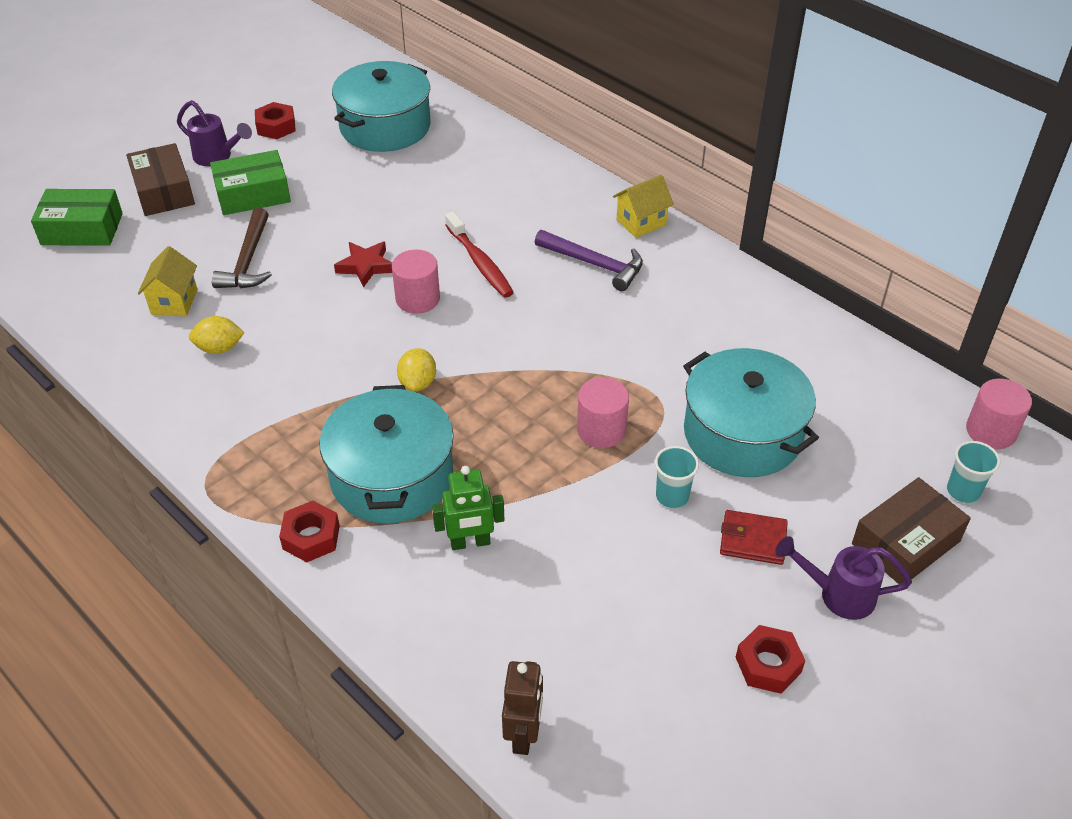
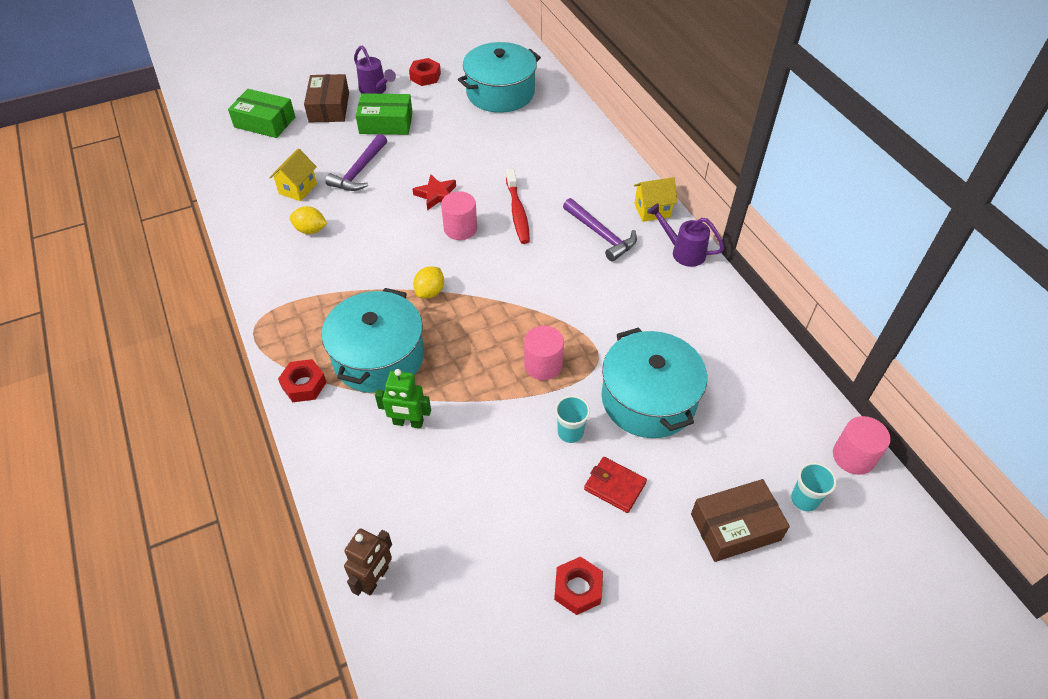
camera: 20 degrees right, 5 degrees up
brown hammer [211,208,272,288] -> purple hammer [325,134,387,191]
purple watering can [775,536,912,620] -> purple watering can moved to [647,203,725,267]

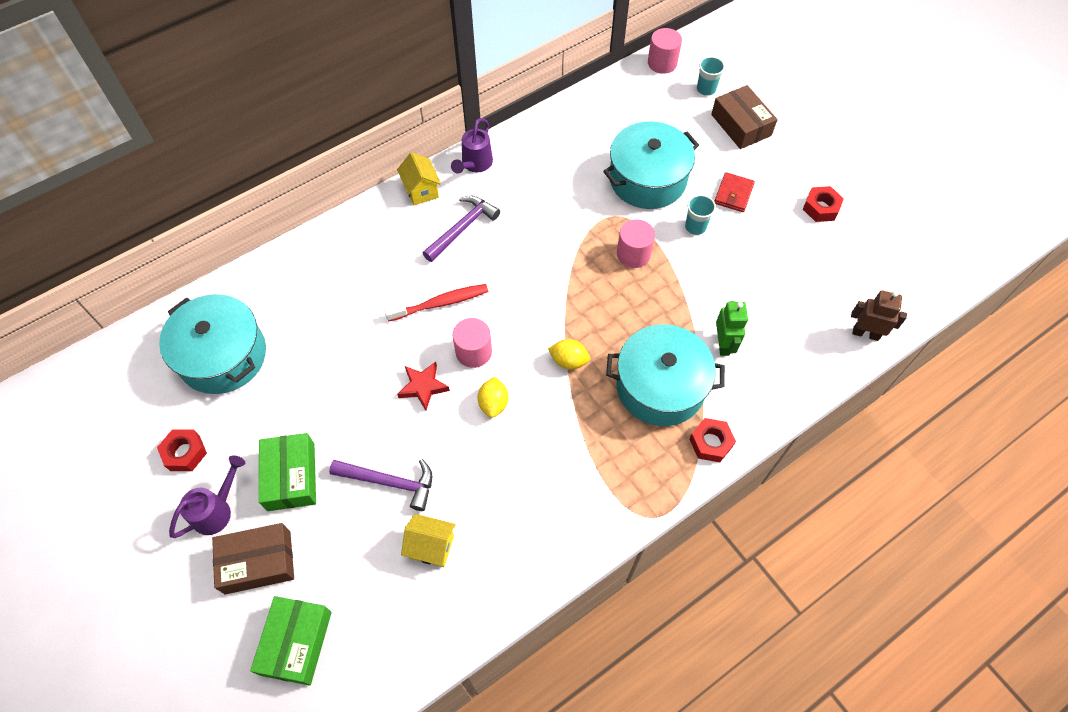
camera: 100 degrees left, 10 degrees up
yellow lemon [289,206,327,234] -> yellow lemon moved to [478,377,508,418]

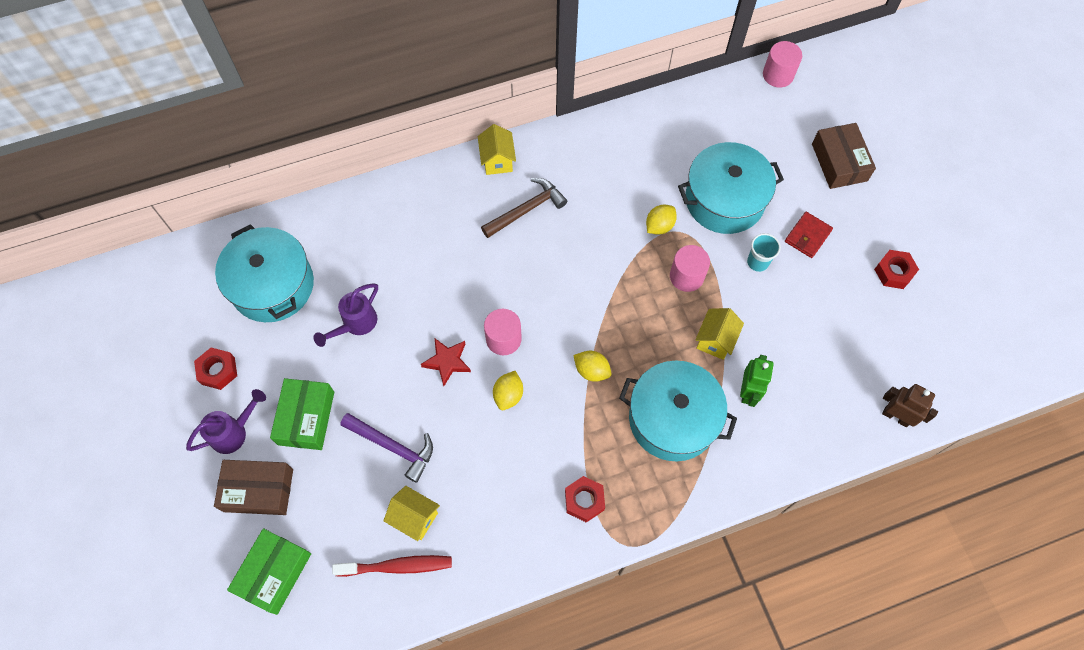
camera: 15 degrees right, 5 degrees up
red toothbrush [384,284,488,322] -> red toothbrush moved to [332,555,452,577]
purple hammer [423,196,500,262] -> brown hammer [481,178,567,238]
purple watering can [451,118,493,174] -> purple watering can moved to [314,283,378,347]
red nut [689,418,736,462] -> red nut moved to [565,476,605,523]
turquoise cup [697,56,725,96] -> none
none -> yellow lemon [646,205,677,235]
none -> yellow house [695,308,744,360]

